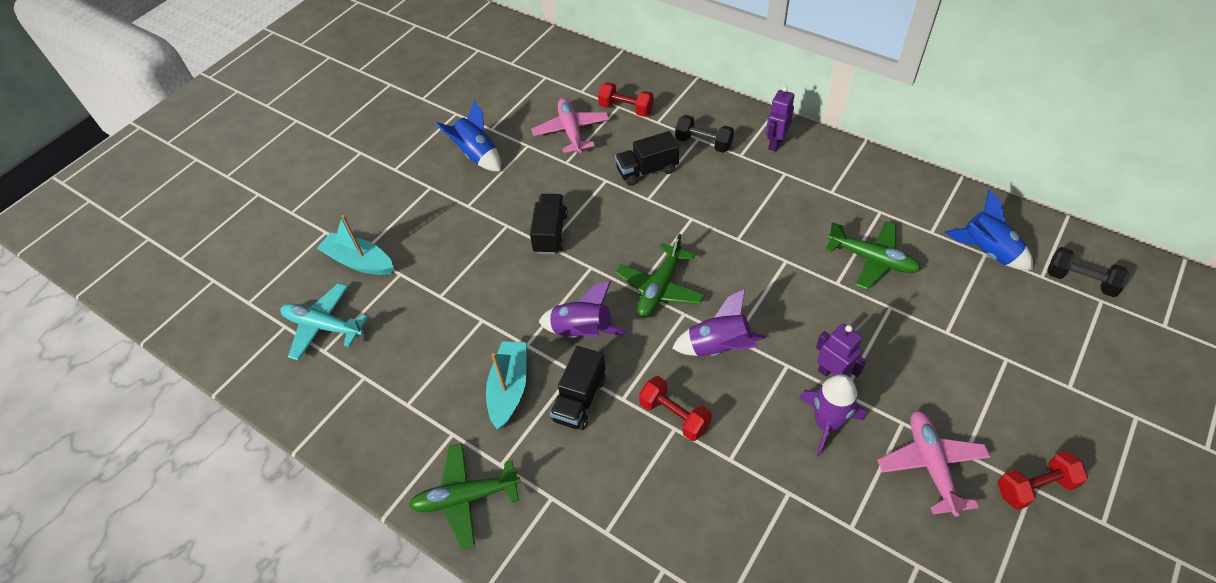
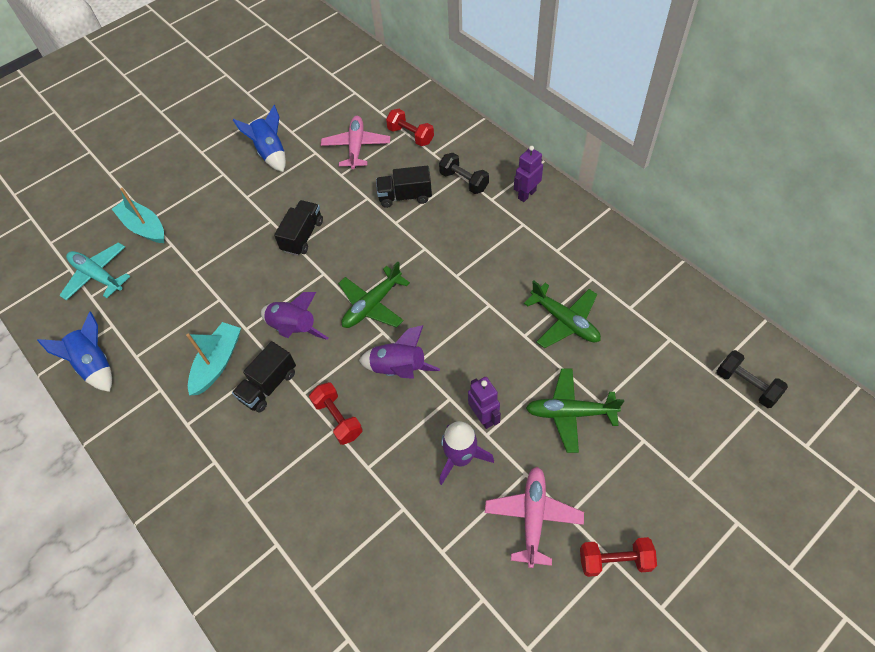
camera: 15 degrees right, 5 degrees up
green plane [409,443,521,549] -> green plane moved to [526,368,624,453]
blue rocket [944,190,1033,270] -> blue rocket moved to [37,312,112,392]

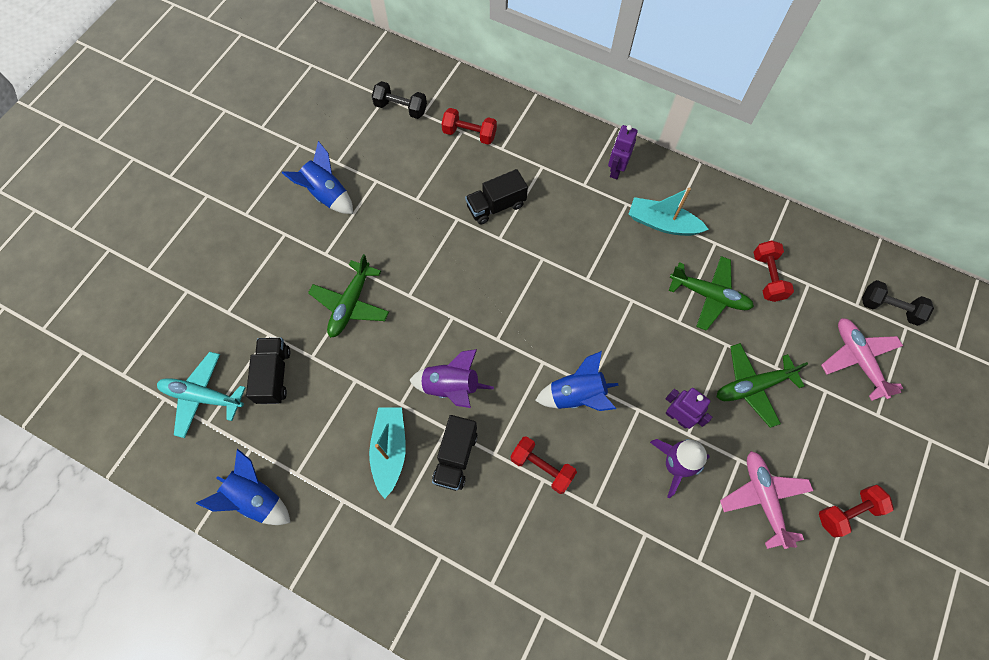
camera: 25 degrees left, 10 degrees up
turquoise boat [112,188,164,243] -> turquoise boat moved to [629,188,709,236]
black truck [274,200,323,256] -> black truck moved to [246,338,290,404]
pink plane [321,116,390,169] -> pink plane moved to [821,318,903,401]
green plane [338,262,410,328] -> green plane moved to [308,254,389,338]
purple rocket [359,325,440,379] -> blue rocket [535,351,619,411]
black dumbbell [439,153,489,194] -> black dumbbell moved to [372,81,427,119]
none -> red dumbbell [753,241,794,302]

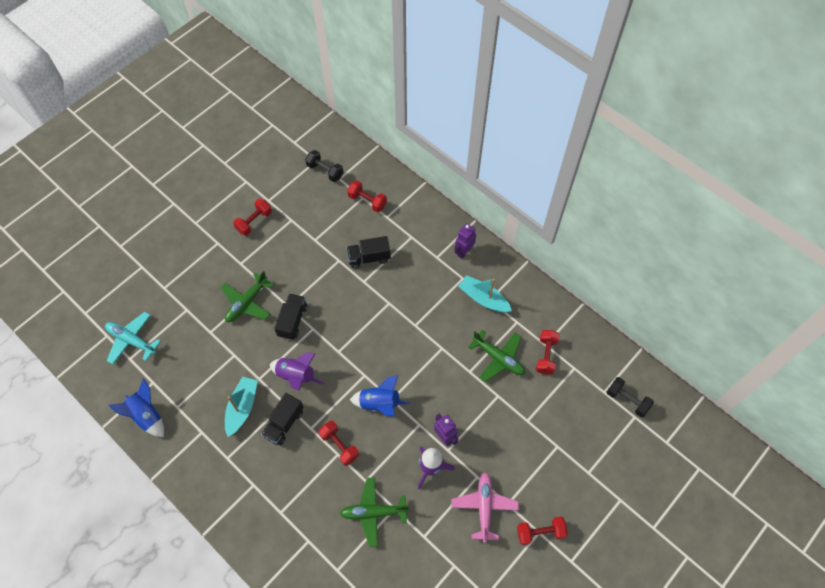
camera: 15 degrees right, 5 degrees down
black truck [246,338,290,404] -> black truck moved to [274,293,308,340]
blue rocket [282,141,353,214] -> red dumbbell [233,199,272,236]
green plane [717,343,808,428] -> green plane moved to [340,477,409,547]
pink plane [821,318,903,401] -> none

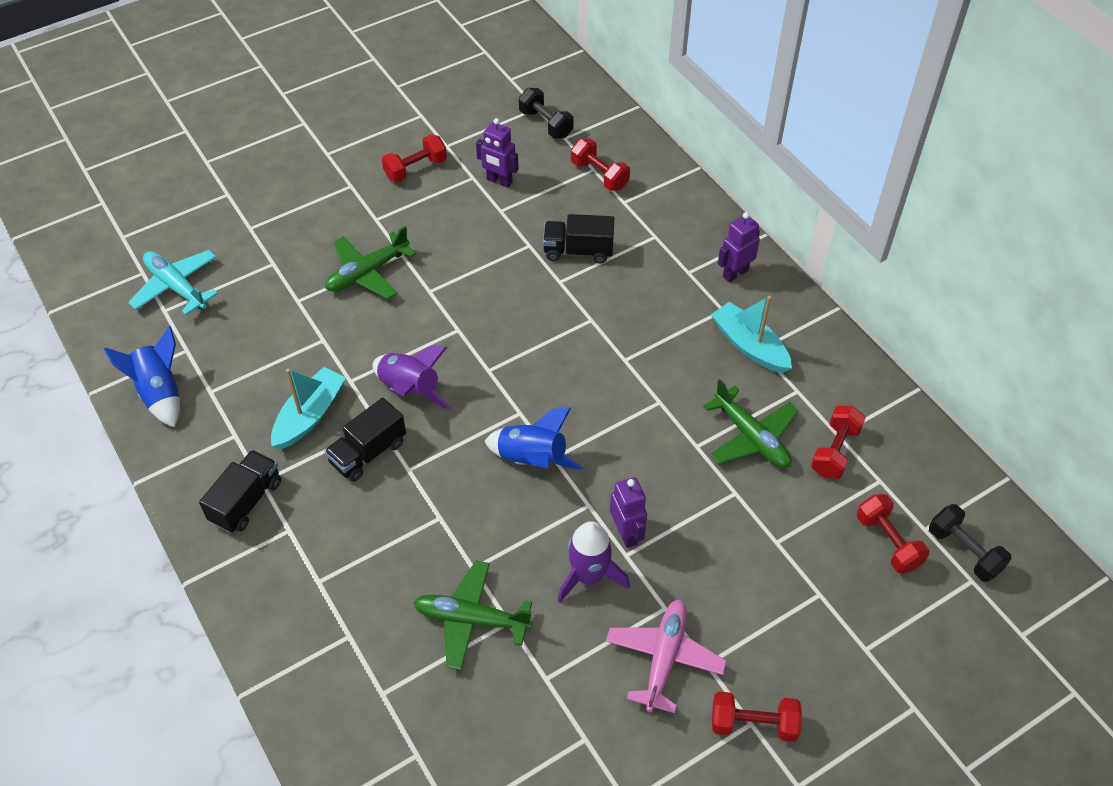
camera: 15 degrees right, 10 degrees down
black truck [274,293,308,340] -> black truck moved to [199,450,281,533]
red dumbbell [318,421,359,466] -> red dumbbell moved to [856,494,929,574]
none -> purple robot [476,118,518,188]

